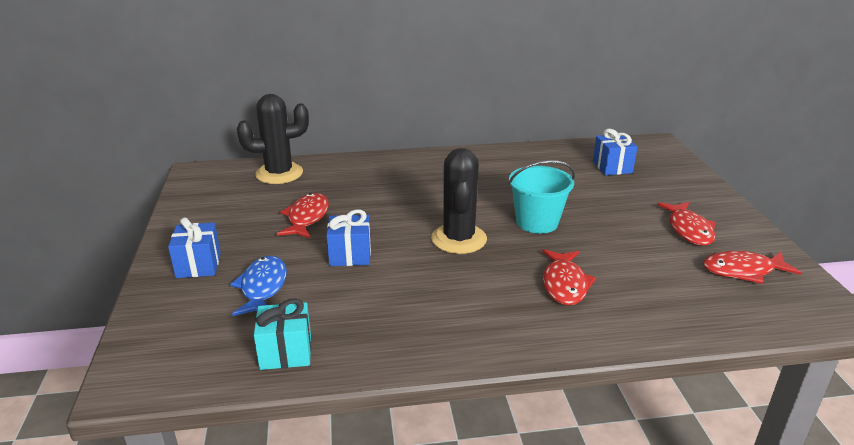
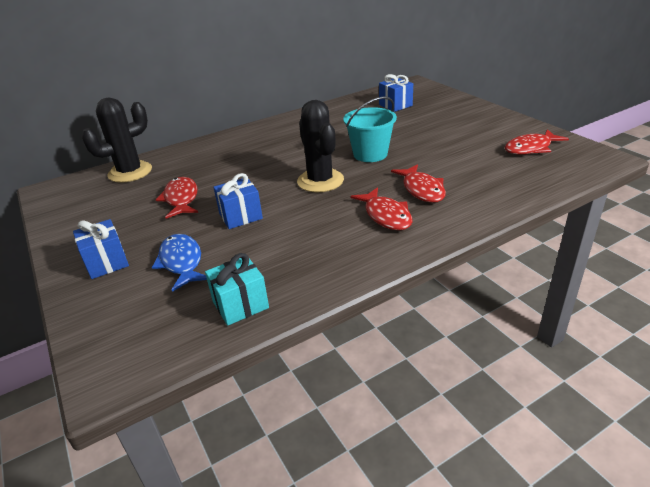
camera: 20 degrees left, 5 degrees up
red fish [657,202,716,246] -> red fish moved to [350,187,413,231]

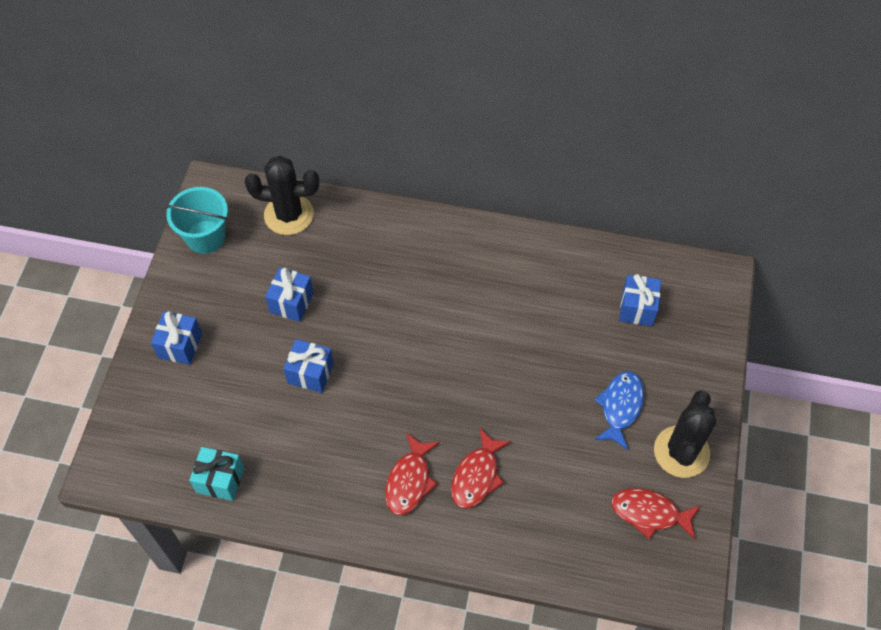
camera: 40 degrees right, 25 degrees up
blue fish [152,234,207,292] -> blue fish moved to [594,371,644,450]
red fish [156,177,198,219] -> blue gift [265,267,314,322]
black cactus [297,100,344,192] -> black cactus moved to [654,390,716,478]
turquoise bucket [343,96,397,162] -> turquoise bucket moved to [165,187,228,254]

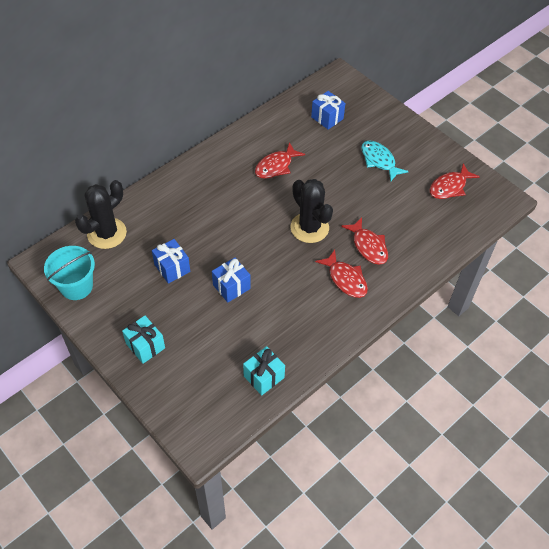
camera: 55 degrees left, 5 degrees down
blue gift [151,311,202,365] -> turquoise gift [122,316,165,364]
blue fish [594,371,644,450] -> turquoise fish [361,141,409,182]
black cactus [654,390,716,478] -> black cactus moved to [290,179,333,243]
none -> red fish [255,142,305,179]

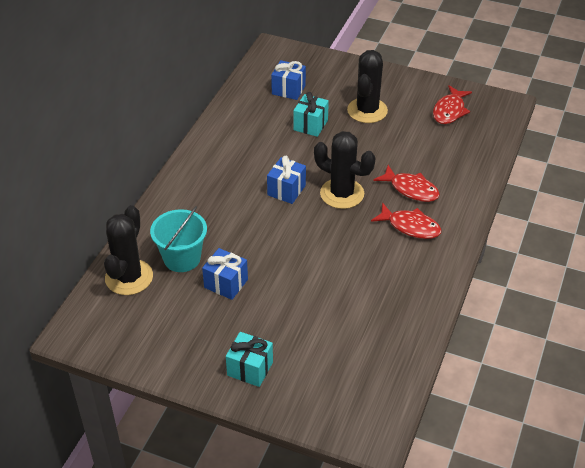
camera: 25 degrees left, 10 degrees down
turquoise bucket [44,246,95,300] -> turquoise bucket moved to [150,206,207,272]
blue gift [212,257,251,303] -> blue gift moved to [267,156,306,204]
turquoise gift [243,346,285,395] -> turquoise gift moved to [293,92,329,137]
red fish [255,142,305,179] -> none
turquoise fish [361,141,409,182] -> black cactus [347,50,388,123]

